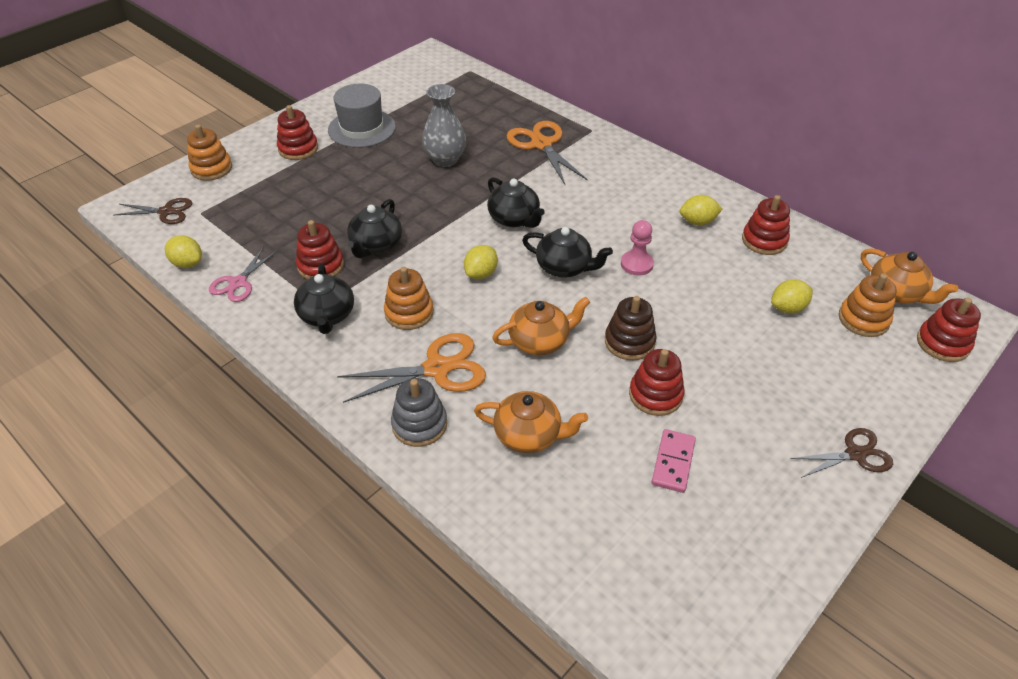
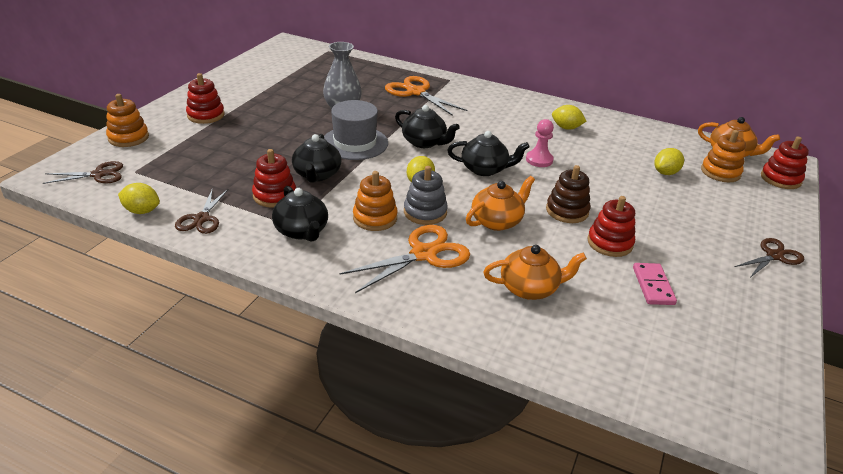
camera: 20 degrees left, 10 degrees down
pink scissors [209,246,278,302] -> brown scissors [175,188,228,234]
grey hat [328,84,396,148] -> grey hat moved to [324,100,388,160]
grey stacking toy [391,378,447,447] -> grey stacking toy moved to [404,166,448,225]
yellow lemon [680,195,722,225] -> yellow lemon turned 45 degrees clockwise [552,105,586,130]
red stacking toy [742,195,790,255] -> none

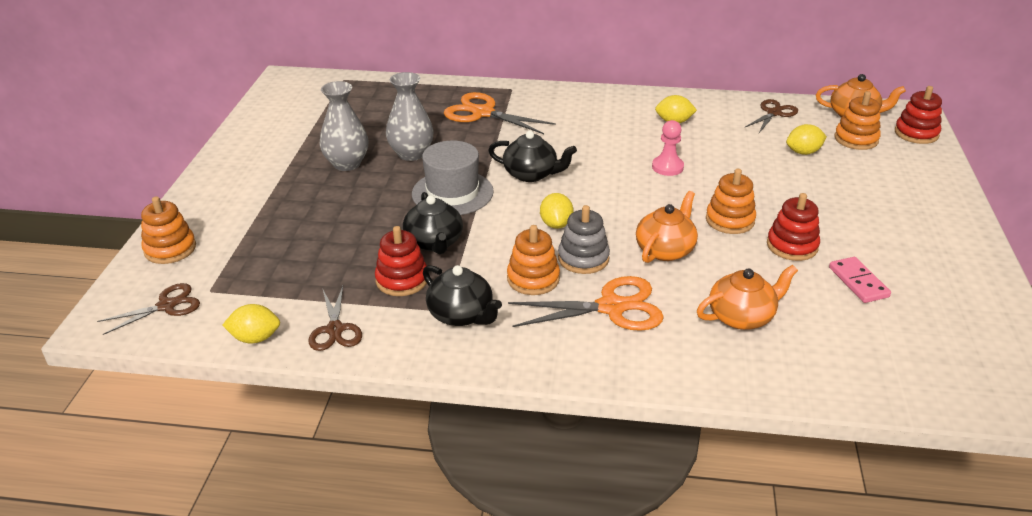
camera: 15 degrees left, 0 degrees up
red stacking toy [186,73,224,124] -> none
orange scissors [339,225,470,293] -> orange scissors turned 45 degrees clockwise [508,276,664,331]
black teapot [447,131,530,176] -> none
brown stacking toy [546,165,591,223] -> orange stacking toy [706,169,756,234]
yellow lemon [654,148,684,175] -> yellow lemon turned 45 degrees clockwise [786,124,827,155]
brown scissors [735,238,804,278] -> brown scissors moved to [744,99,798,133]
none -> grey vase [320,81,368,171]

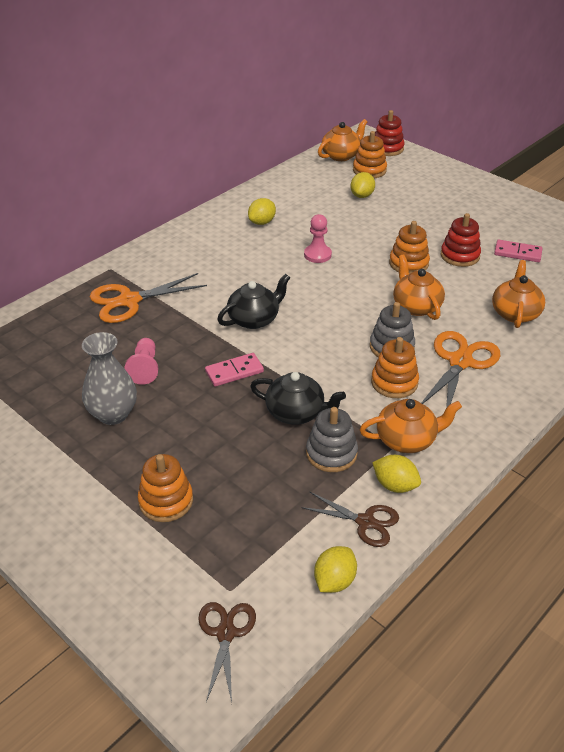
camera: 55 degrees left, 5 degrees up
orange stacking toy [141,196,196,264] -> orange stacking toy moved to [138,454,193,522]
red stacking toy [375,226,427,296] -> grey stacking toy [306,407,358,472]
grey vase [386,72,434,161] -> pink pawn [124,338,158,385]
grey hat [412,140,494,215] -> pink domino [205,353,264,387]
black teapot [423,265,502,326] -> orange teapot [360,399,462,453]
yellow lemon [540,193,573,229] -> yellow lemon moved to [372,455,421,493]
brown scissors [744,99,798,133] -> none

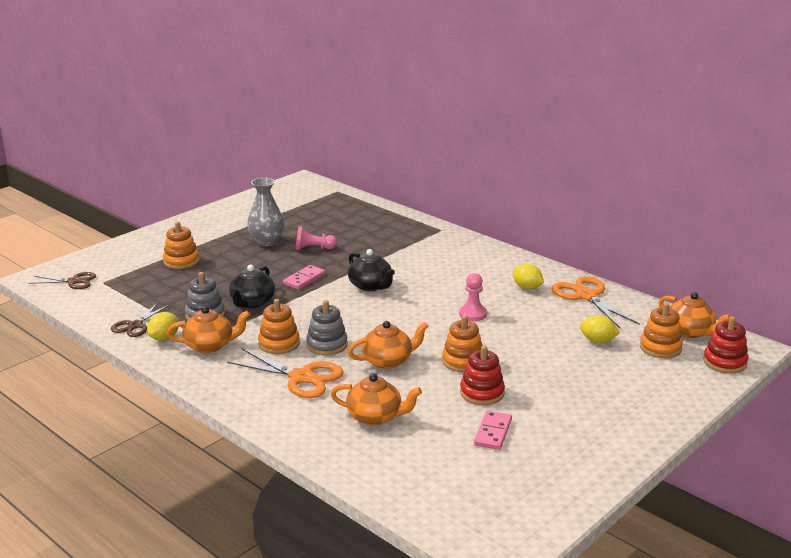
camera: 90 degrees right, 15 degrees down
orange scissors [90,273,207,323] -> orange scissors moved to [551,276,640,328]
pink domino [205,353,264,387] -> pink domino turned 60 degrees clockwise [283,265,325,290]
yellow lemon [314,546,357,593] -> none
orange teapot [360,399,462,453] -> orange teapot turned 90 degrees counterclockwise [167,306,250,353]

